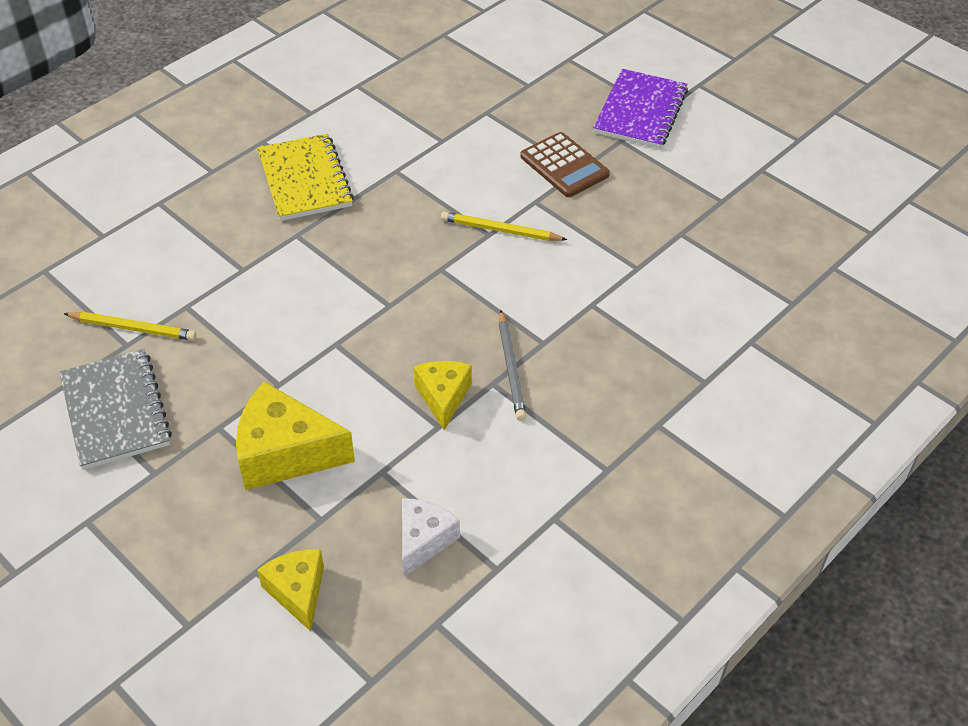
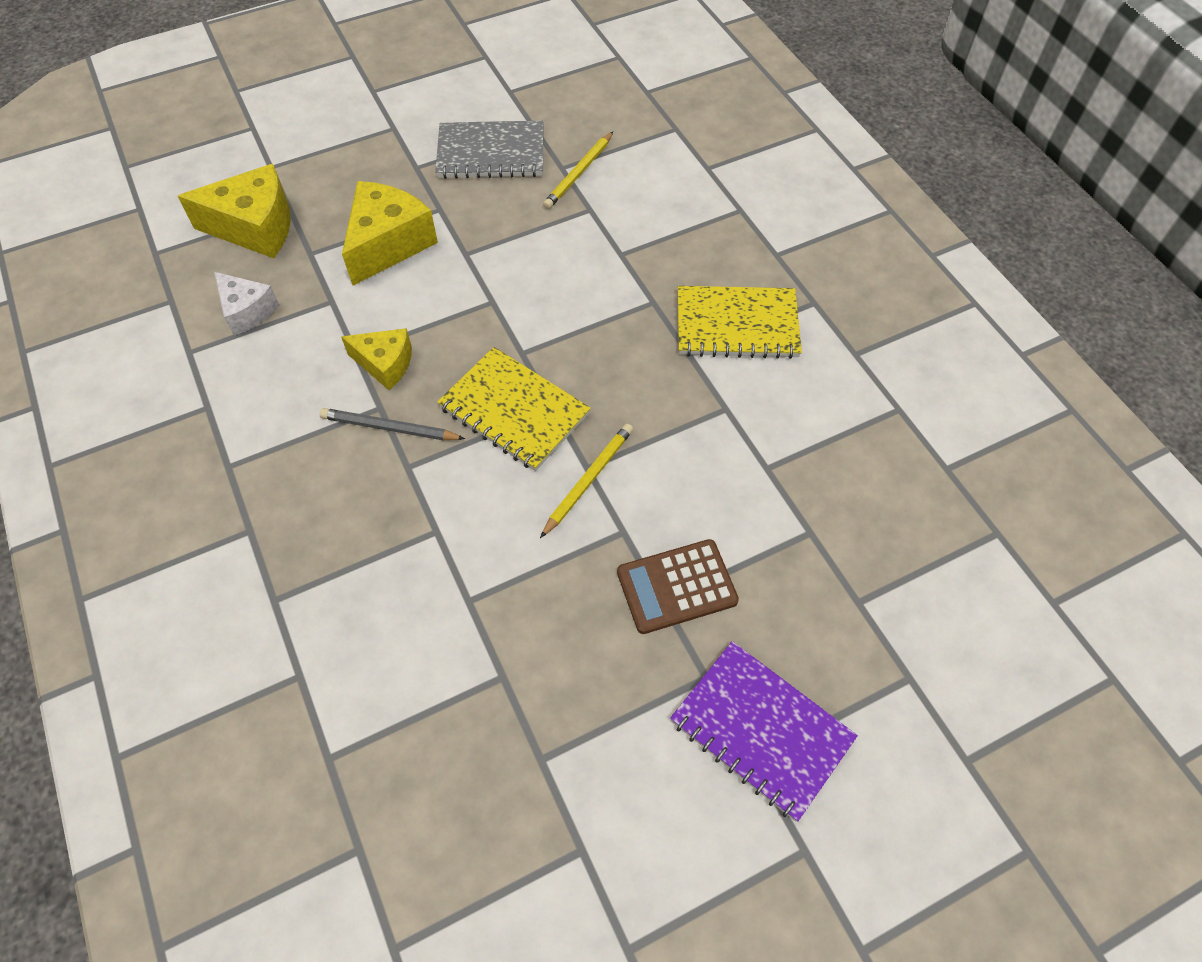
camera: 110 degrees right, 10 degrees up
yellow cheese [257,550,324,631] -> yellow cheese [178,164,291,258], size x1.64
none -> yellow notebook [437,347,591,471]

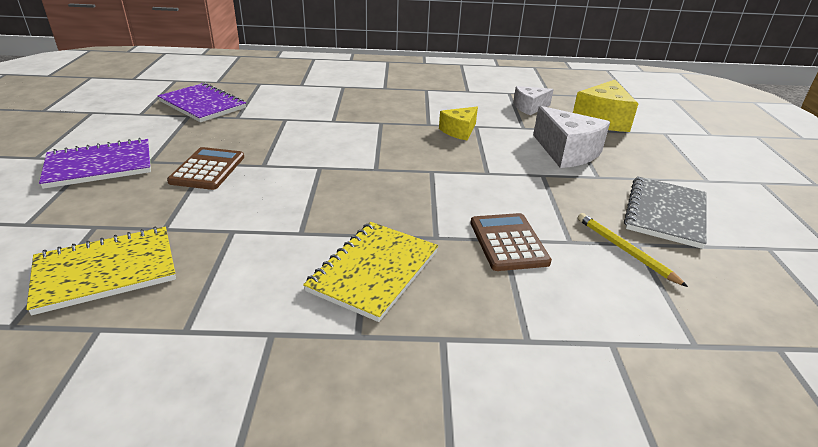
camera: 115 degrees right, 25 degrees down
grey pencil [320,408,465,441] -> none
yellow cheese [342,181,438,285] -> white cheese [533,106,610,168]
yellow notebook [437,347,591,471] -> yellow notebook moved to [26,227,176,315]
yellow pencil [540,423,633,538] -> none
none -> purple notebook [158,83,246,122]
none -> brown calculator [470,213,552,271]

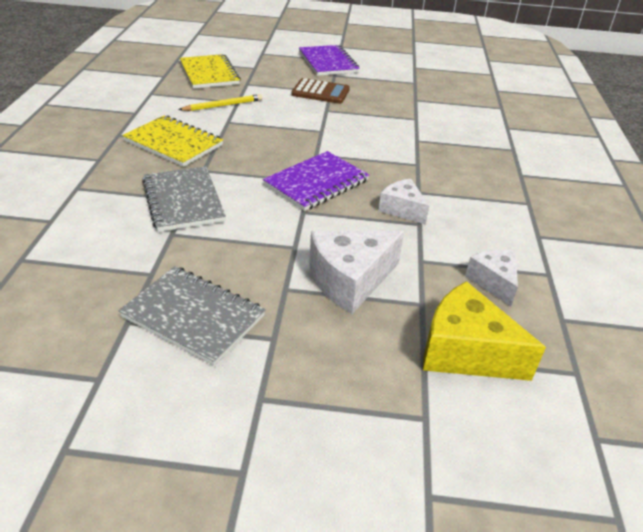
camera: 95 degrees right, 5 degrees up
purple notebook [158,83,246,122] -> purple notebook moved to [263,151,369,211]
yellow cheese [439,107,478,141] -> white cheese [378,179,429,224]
brown calculator [470,213,552,271] -> grey notebook [142,167,226,232]
yellow pencil [578,213,688,287] -> yellow pencil moved to [178,94,262,111]

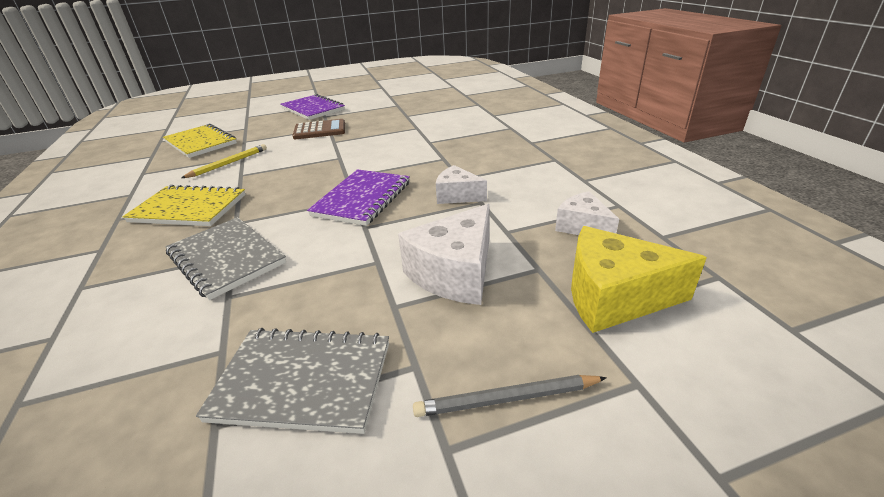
camera: 20 degrees left, 5 degrees down
none -> grey pencil [413,375,607,417]

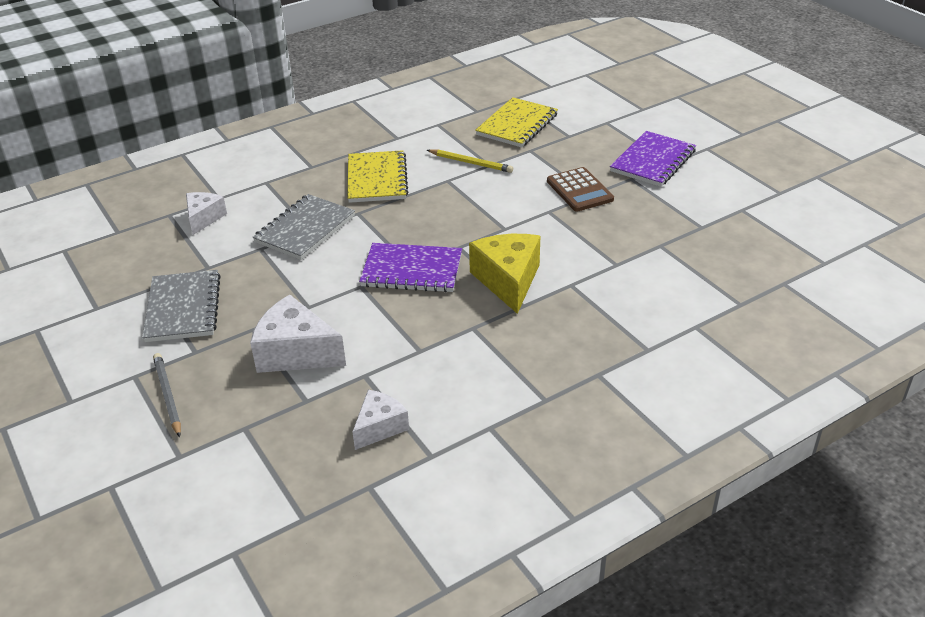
camera: 75 degrees right, 5 degrees up
white cheese [436,165,487,204] -> white cheese moved to [186,192,227,235]
yellow cheese [571,226,707,333] -> yellow cheese moved to [469,234,540,314]

